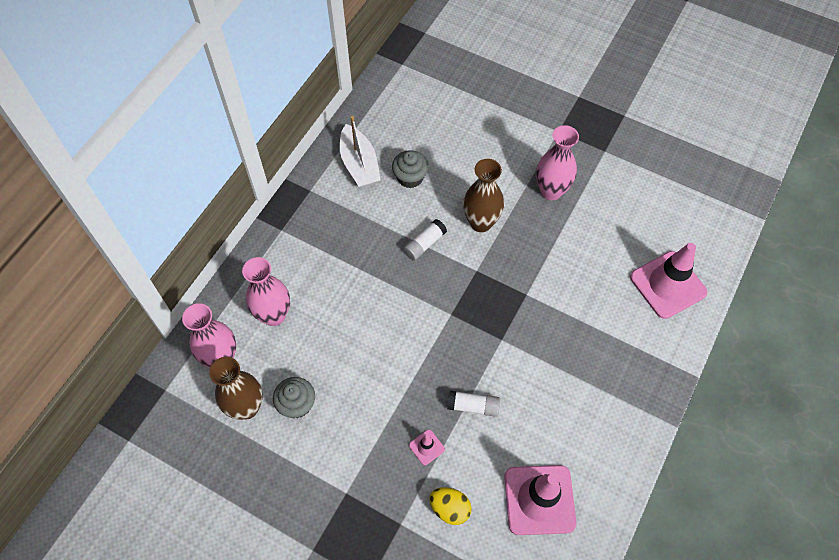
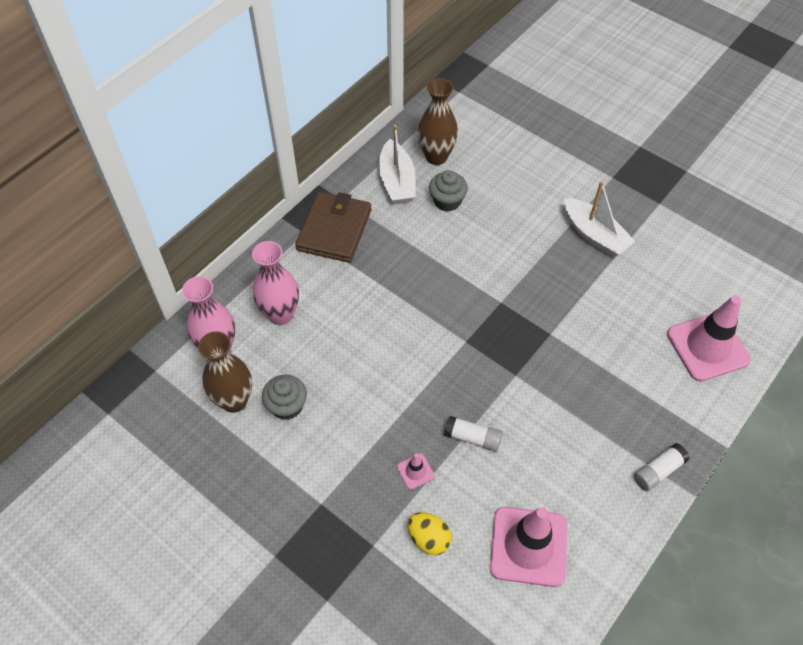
camera: 10 degrees right, 5 degrees down
white glue stick [403,219,447,261] -> white glue stick moved to [634,443,690,491]
brown vase [463,159,504,232] -> brown vase moved to [418,78,458,165]
pink vase [536,125,579,201] -> white boat [564,181,636,257]
none -> brown wallet [295,191,371,263]

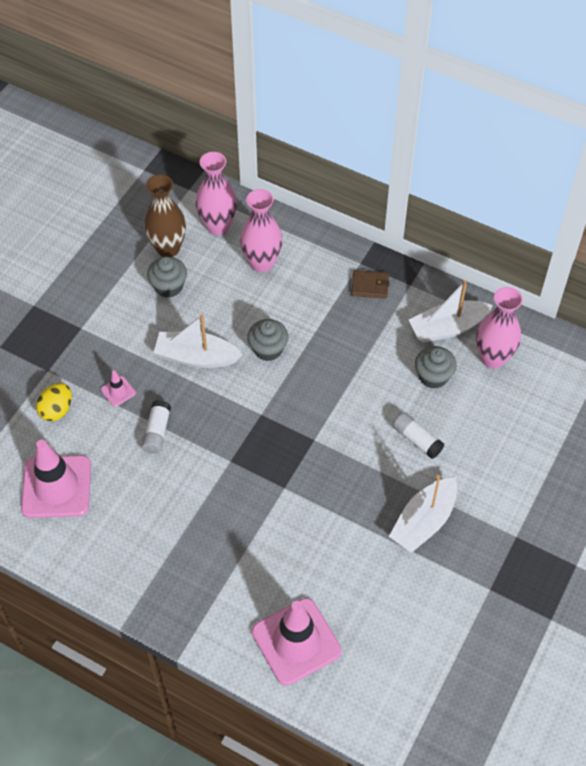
camera: 80 degrees right, 0 degrees up
brown wallet [295,191,371,263] -> brown wallet [351,270,390,299], size x0.50
brown vase [418,78,458,165] -> pink vase [476,287,523,369]
white glue stick [634,443,690,491] -> white glue stick moved to [393,412,445,459]
none -> white boat [154,314,243,368]
none -> grey cupcake [247,319,289,361]

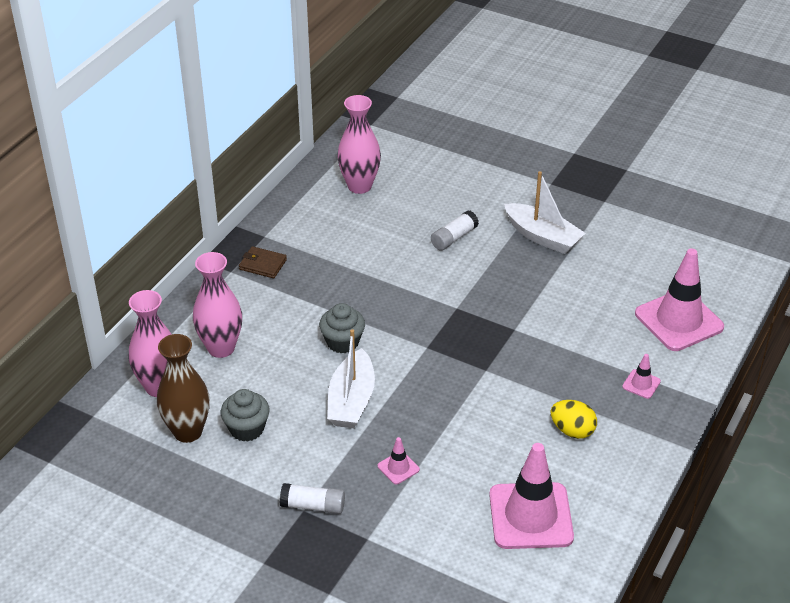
camera: 90 degrees left, 15 degrees down
yellow egg [36,383,72,421] -> yellow egg moved to [550,400,597,439]
white glue stick [142,400,171,454] -> white glue stick moved to [280,483,345,514]
brown wallet [351,270,390,299] -> brown wallet turned 75 degrees counterclockwise [239,246,287,278]
white boat [409,280,493,343] -> none
grey cupcake [415,346,457,389] -> none
none -> pink traffic cone [622,354,661,399]

